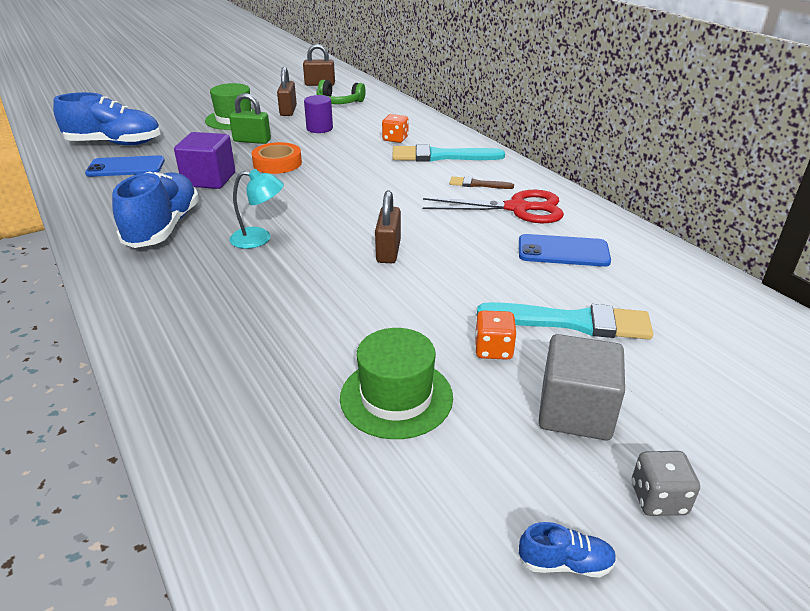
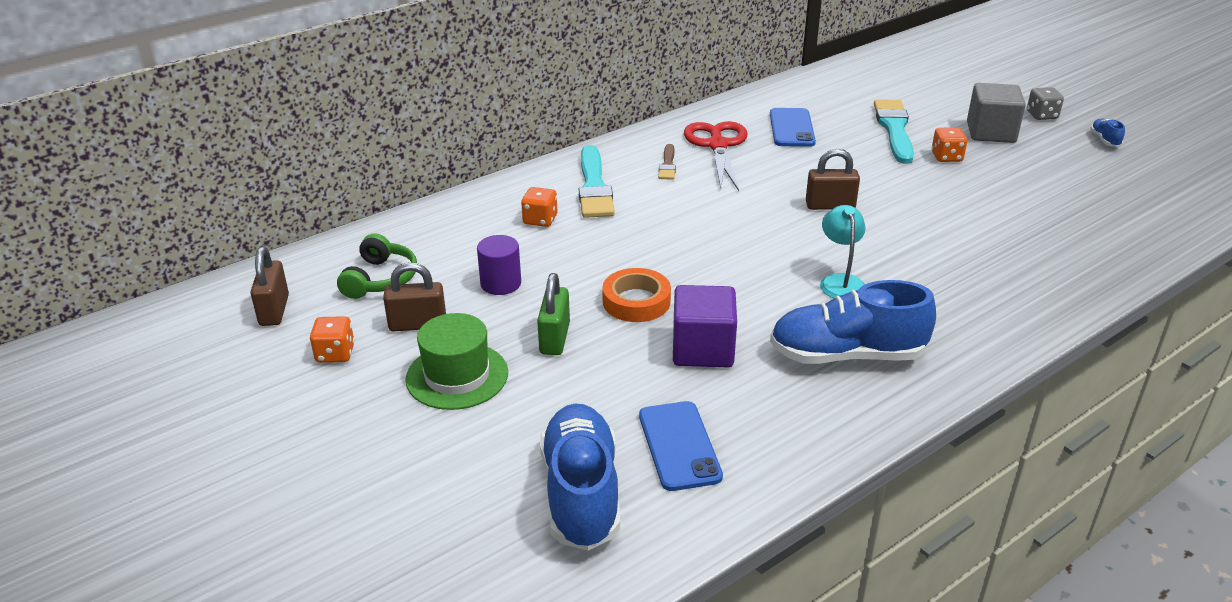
camera: 95 degrees left, 0 degrees up
green hat [340,328,453,439] -> none
none -> orange dice [310,316,355,363]

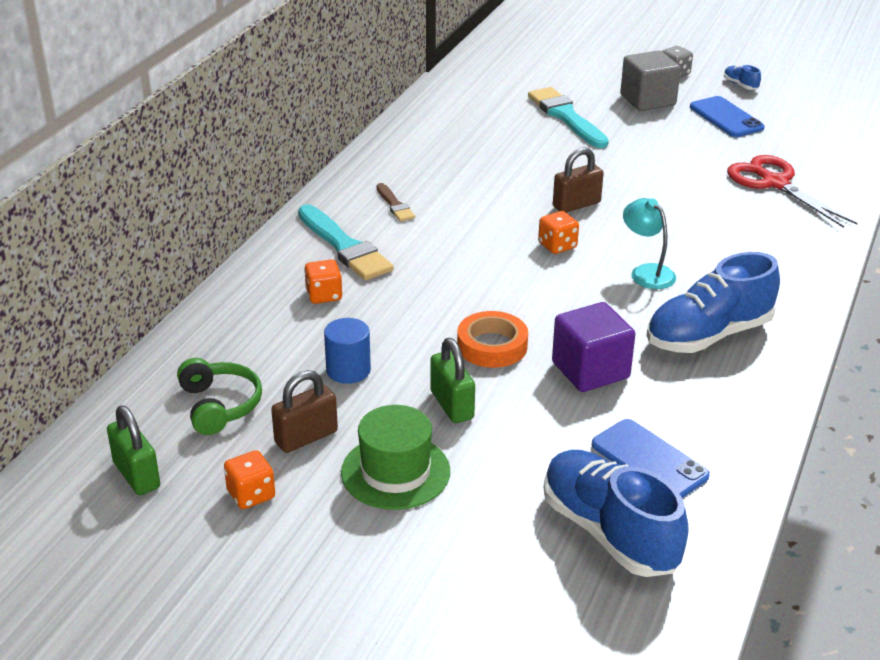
camera: 30 degrees left, 0 degrees up
brown padlock [250,247,289,326] -> green padlock [107,406,160,495]
purple cylinder [477,235,521,295] -> blue cylinder [324,318,371,384]
red scissors [684,121,747,191] -> red scissors moved to [727,155,857,228]
blue phone [770,108,816,147] -> blue phone moved to [690,96,765,137]
orange dice [932,127,967,162] -> orange dice moved to [538,211,579,254]

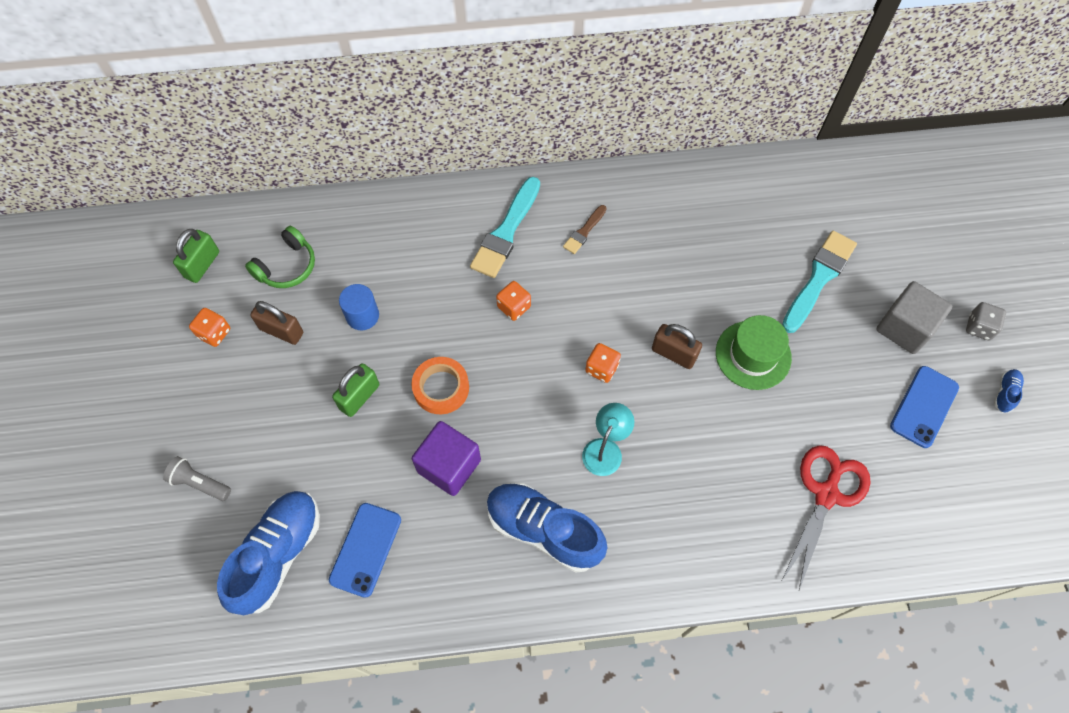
camera: 60 degrees right, 30 degrees up
orange dice [304,260,343,304] -> orange dice moved to [496,281,531,321]
green hat [341,405,450,510] -> green hat moved to [716,315,792,390]
none -> grey flashlight [163,456,231,501]

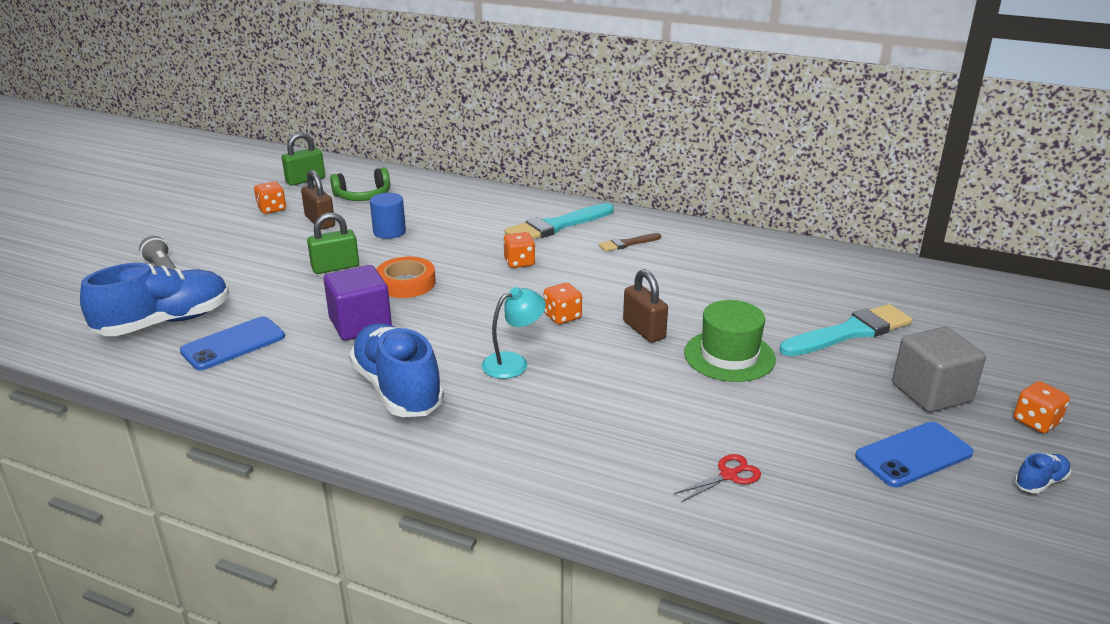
camera: 30 degrees right, 35 degrees down
red scissors [782,445,871,590] -> red scissors [674,454,761,502], size x0.48
grey dice [966,302,1006,340] -> orange dice [1014,381,1070,433]

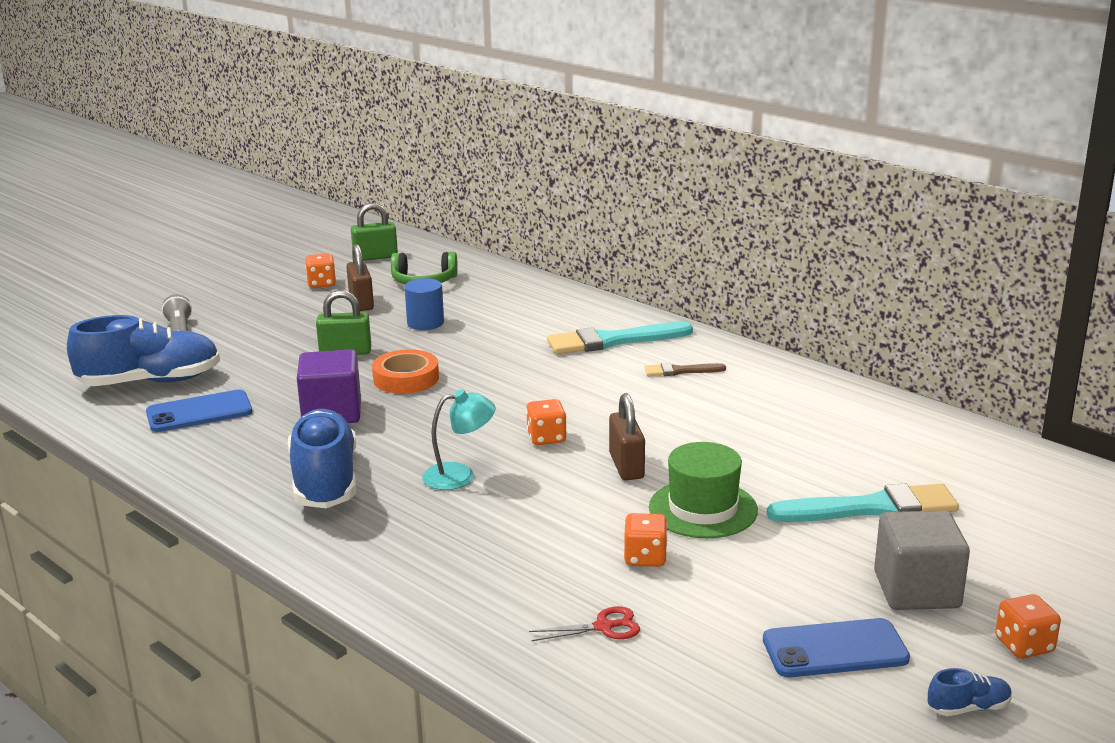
camera: 20 degrees right, 5 degrees down
orange dice [503,232,535,268] -> orange dice moved to [624,513,668,567]

